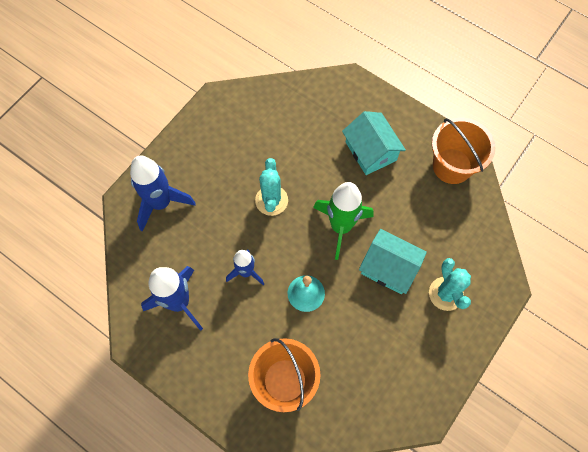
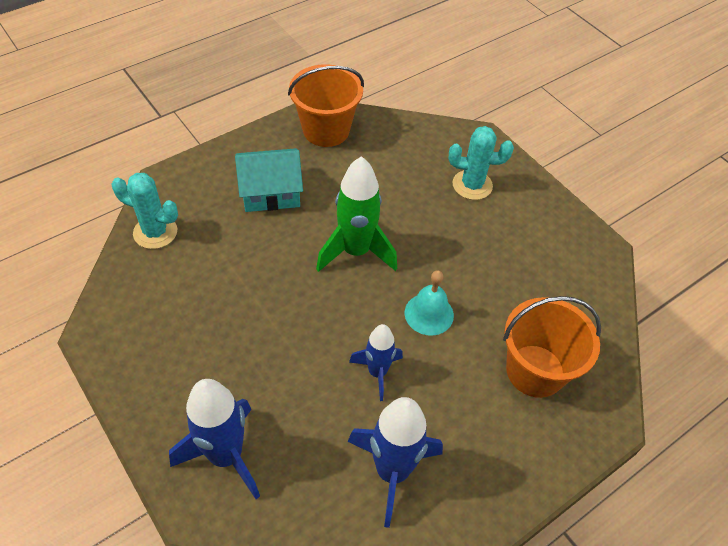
camera: 75 degrees left, 15 degrees down
turquoise cactus [255,158,288,216] -> turquoise cactus moved to [112,173,178,249]
turquoise house [359,229,427,294] -> none

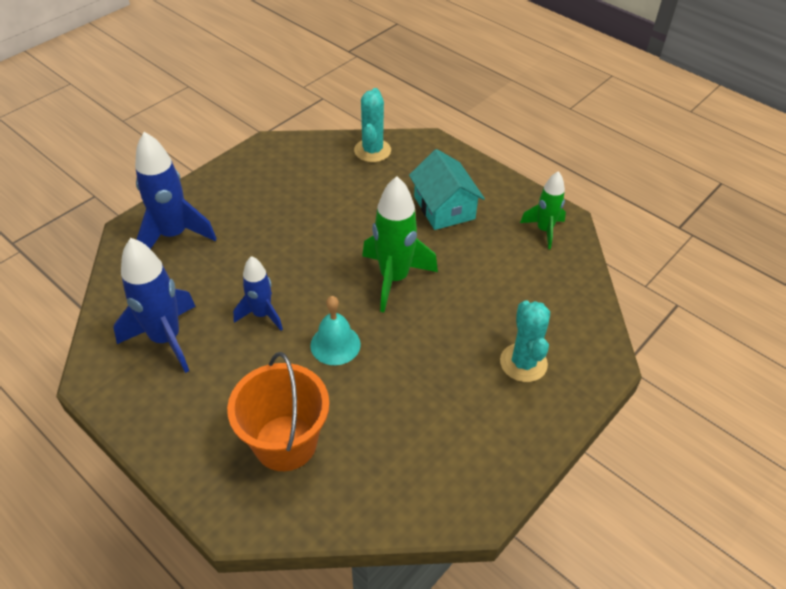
camera: 80 degrees right, 5 degrees down
orange bucket [288,64,364,147] -> green rocket [520,171,566,249]

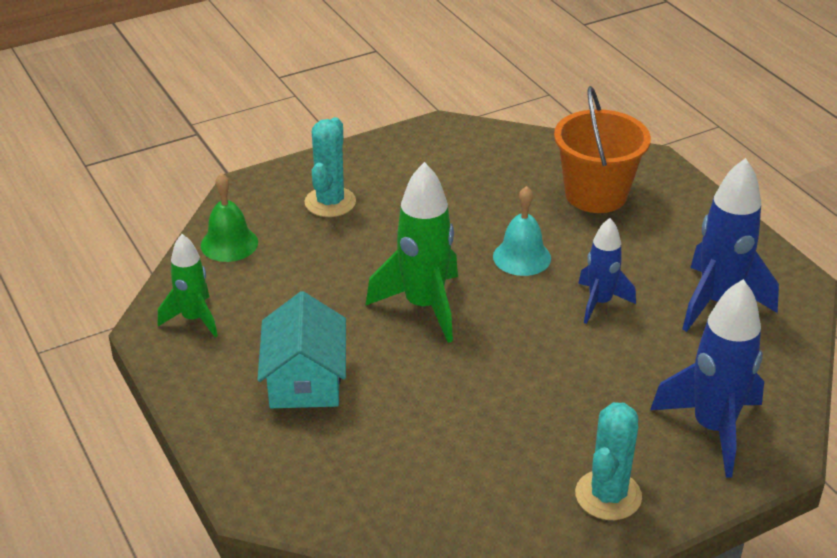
camera: 160 degrees left, 10 degrees down
turquoise cactus [354,88,391,162] -> turquoise cactus moved to [575,402,642,520]
none -> green bell [201,173,258,262]

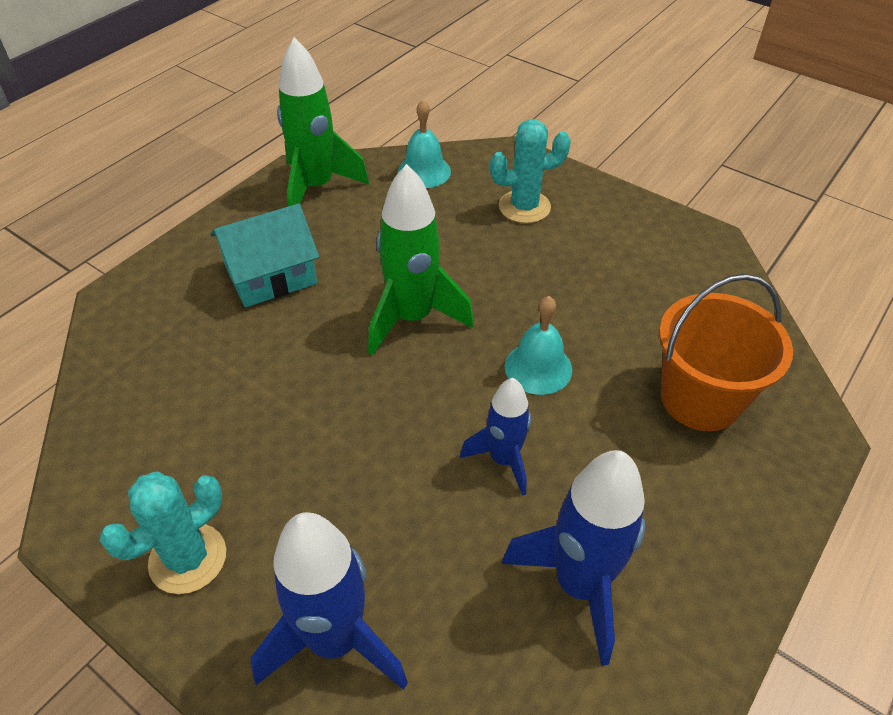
camera: 65 degrees right, 10 degrees up
green rocket [158,234,218,337] -> green rocket [277,37,369,206], size x1.63
green bell [201,173,258,262] -> turquoise bell [398,100,451,188]
turquoise cactus [575,402,642,520] -> turquoise cactus turned 45 degrees counterclockwise [100,472,226,594]

